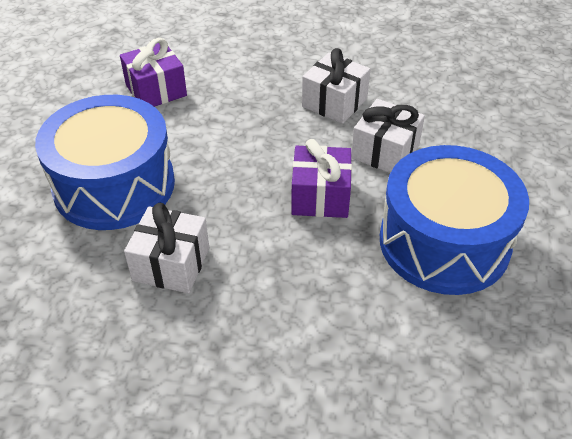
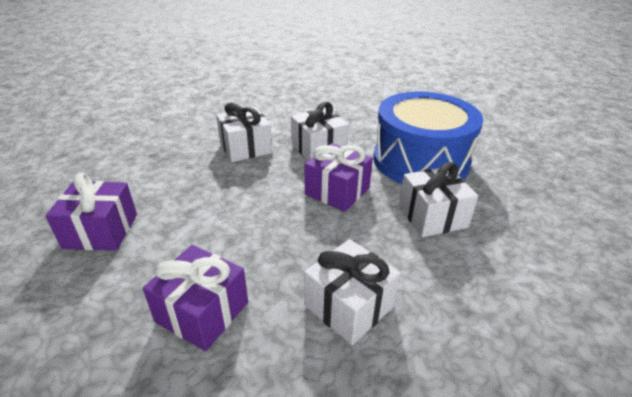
camera: 60 degrees left, 10 degrees down
blue drum [35,95,175,230] -> purple gift [143,245,248,351]
none -> white gift [399,162,478,237]

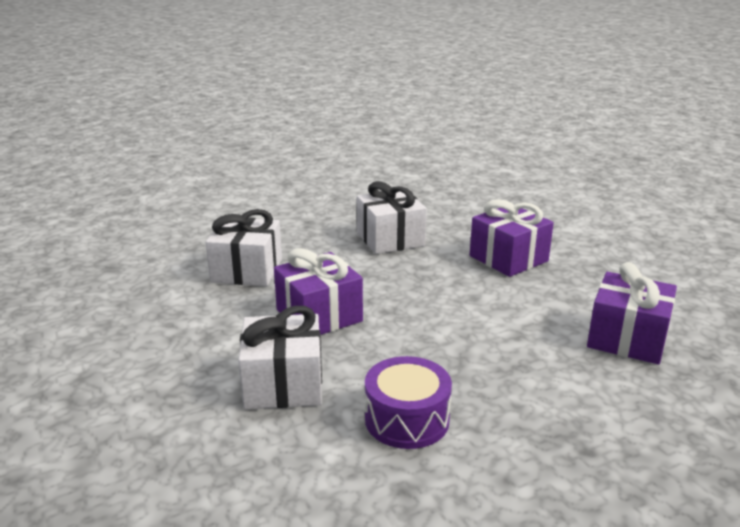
camera: 155 degrees left, 10 degrees down
white gift [216,103,272,162] -> purple drum [365,356,452,449]
blue drum [373,92,483,184] -> none

